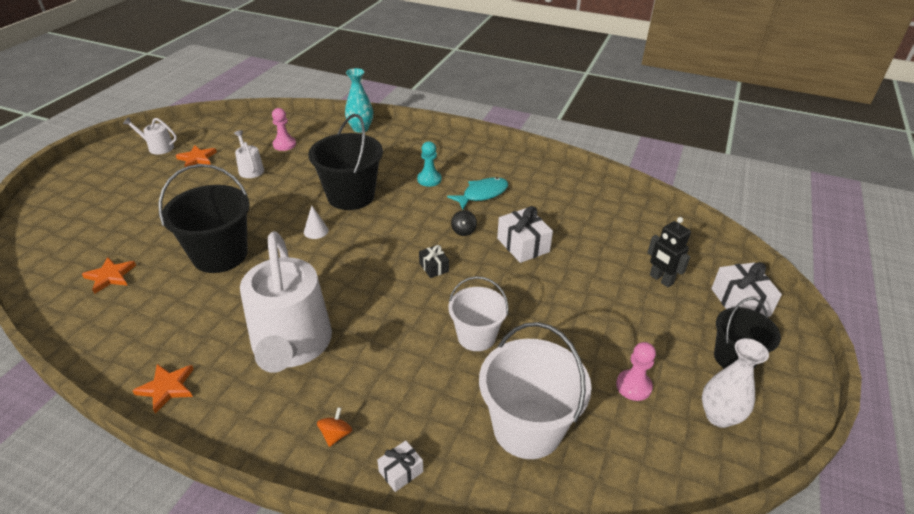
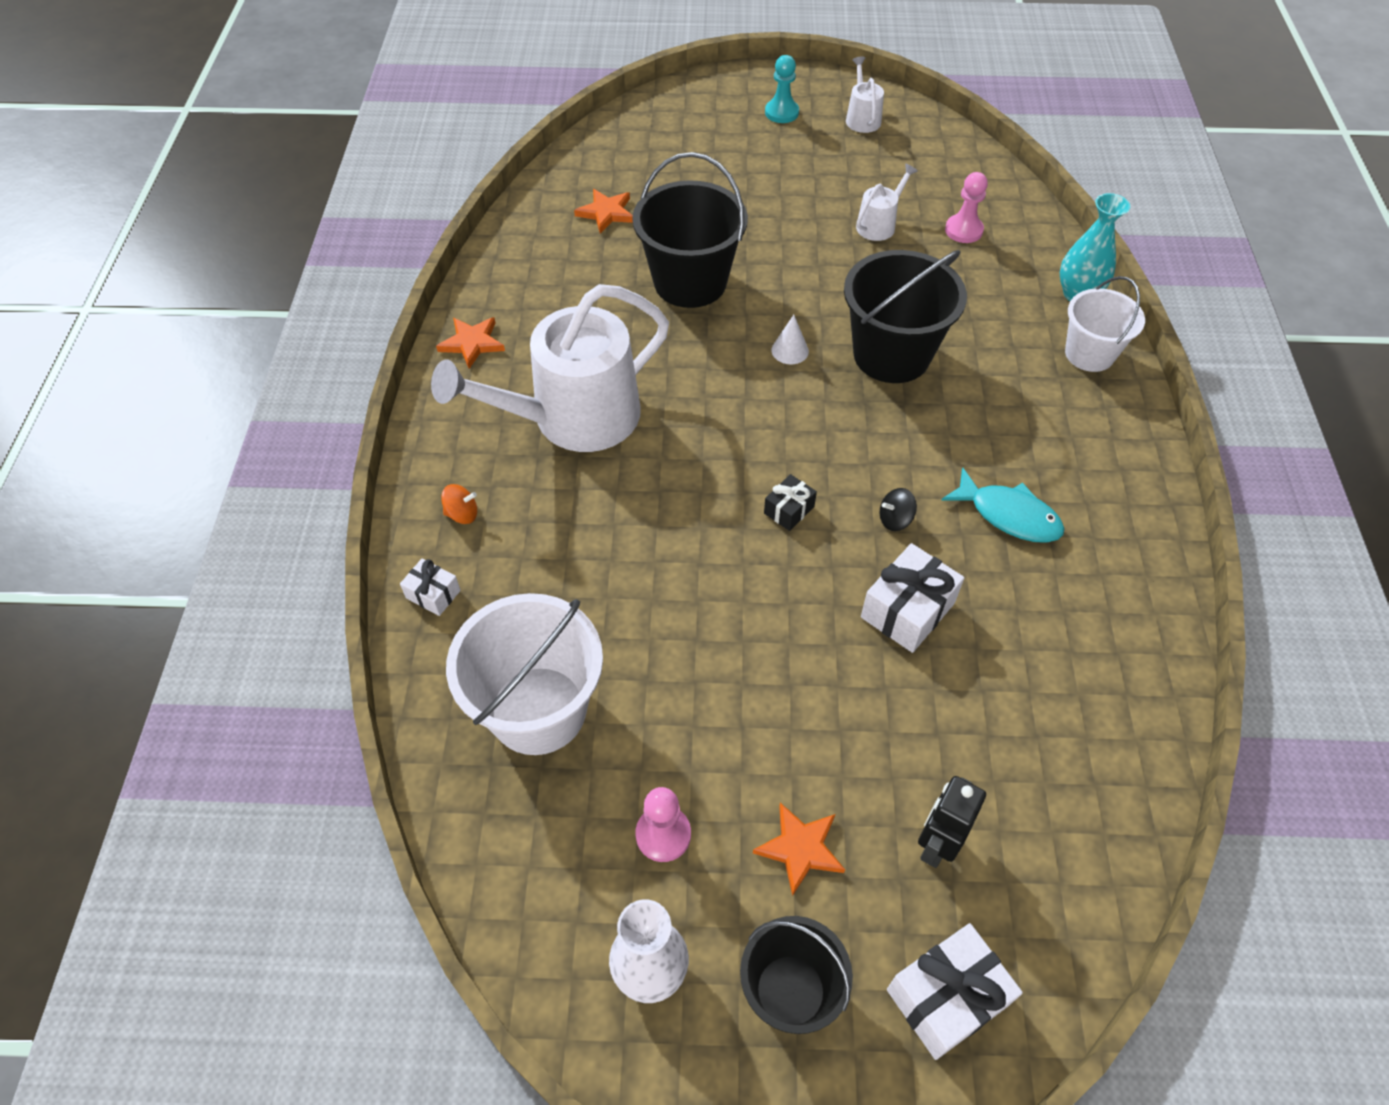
camera: 70 degrees right, 15 degrees up
orange star [176,145,217,167] -> orange star moved to [753,803,845,896]
turquoise pawn [417,141,442,187] -> turquoise pawn moved to [765,55,799,123]
white bucket [449,276,509,351] -> white bucket moved to [1065,276,1145,372]

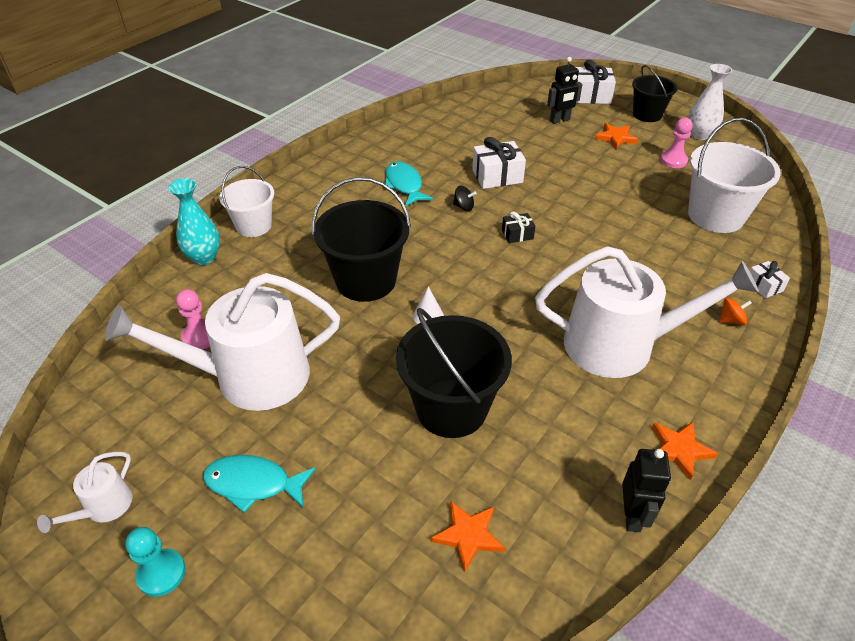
camera: 145 degrees left, 10 degrees down
orange spinning top [441,484,477,524] -> orange spinning top turned 135 degrees clockwise [719,298,752,325]
white watering can [856,164,918,241] -> white watering can [105,273,340,411], size x2.35
none -> turquoise fish [203,455,315,513]
none -> black robot [622,449,671,532]

